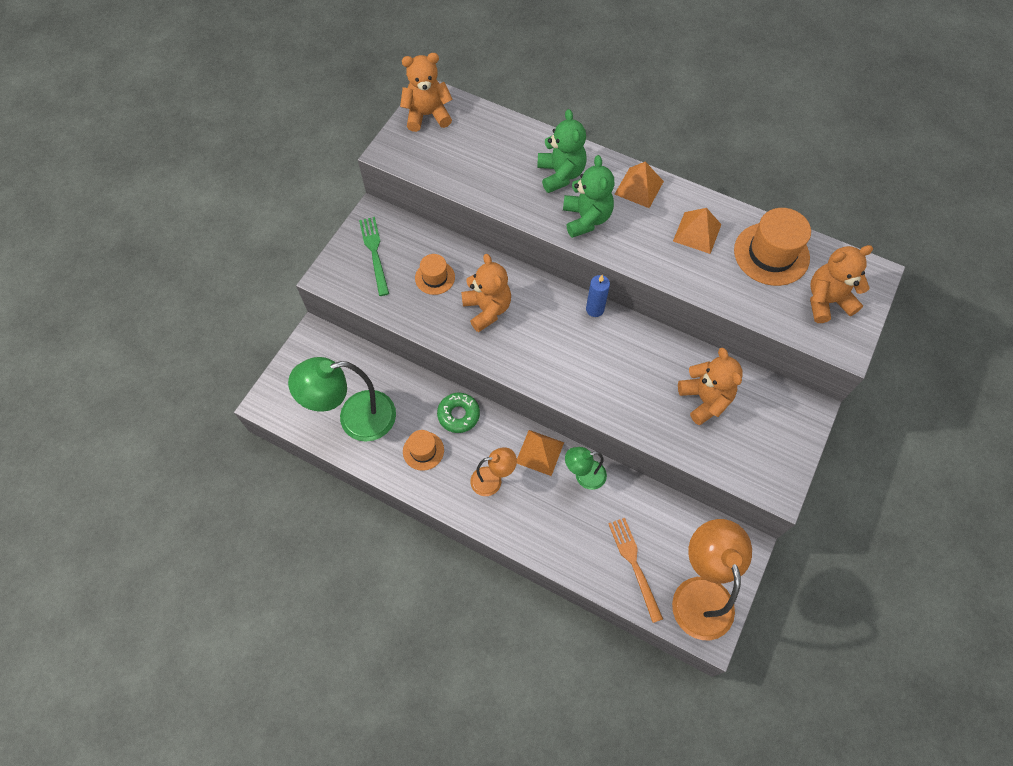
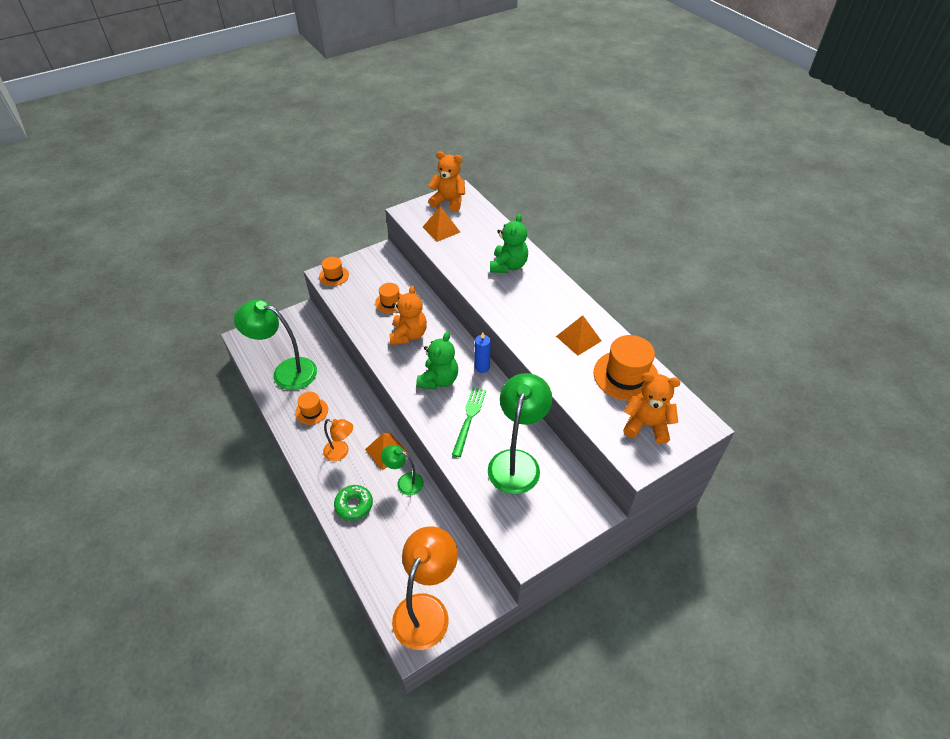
camera: 30 degrees right, 15 degrees down
green fork [359,217,389,296] -> green fork moved to [452,388,486,457]
green donut [437,393,480,433] -> green donut moved to [334,485,373,520]
green teddy bear [563,155,615,238] -> green teddy bear moved to [416,332,458,389]
orange fork [608,518,663,623] -> none
orange pyramid [615,161,664,208] -> orange pyramid moved to [423,206,460,242]
orange teddy bear [678,348,743,425] -> green lamp [488,373,552,494]
none -> orange hat [319,257,349,286]

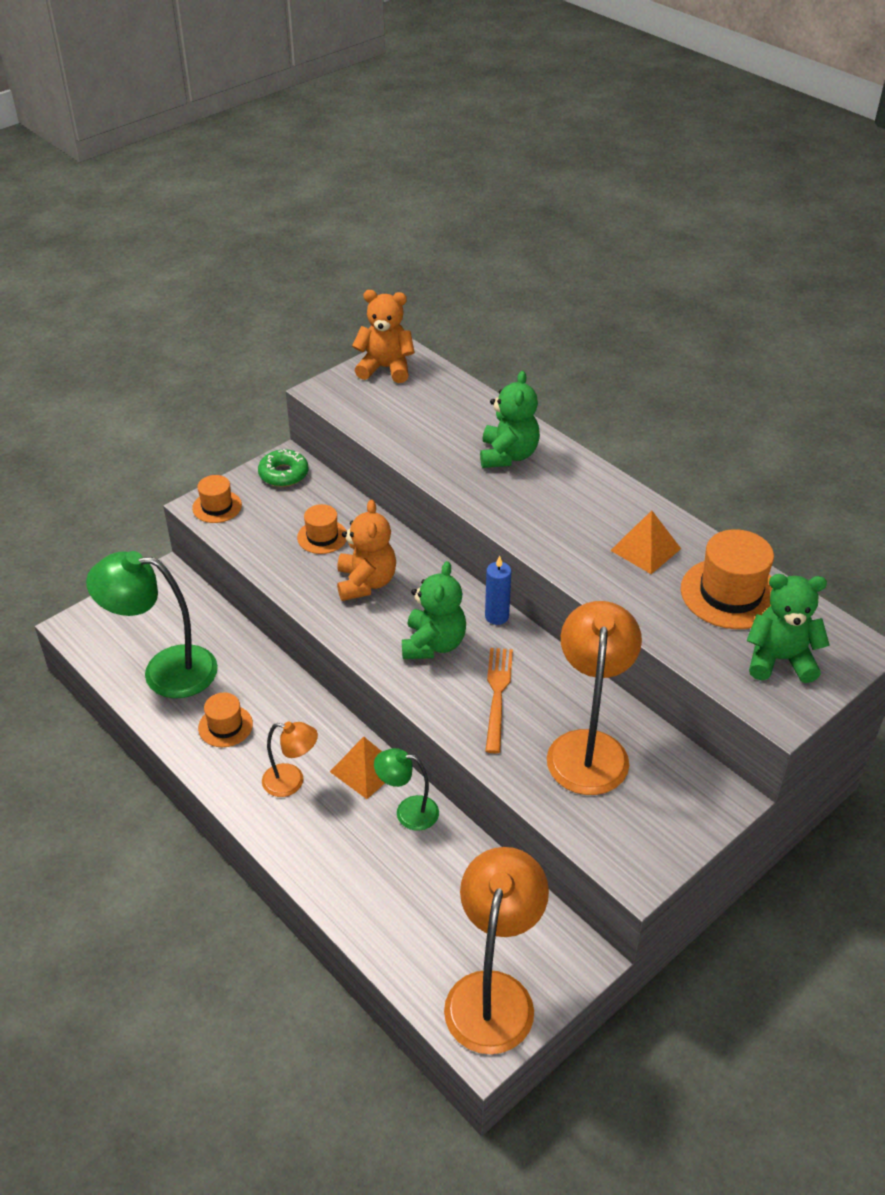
camera: 10 degrees left, 5 degrees down
green donut [334,485,373,520] -> green donut moved to [258,449,308,487]
orange pyramid [423,206,460,242] -> none
green fork [452,388,486,457] -> orange fork [485,648,513,753]
green lamp [488,373,552,494] -> orange lamp [547,601,642,795]
orange teddy bear [623,372,680,444] -> green teddy bear [746,574,830,683]

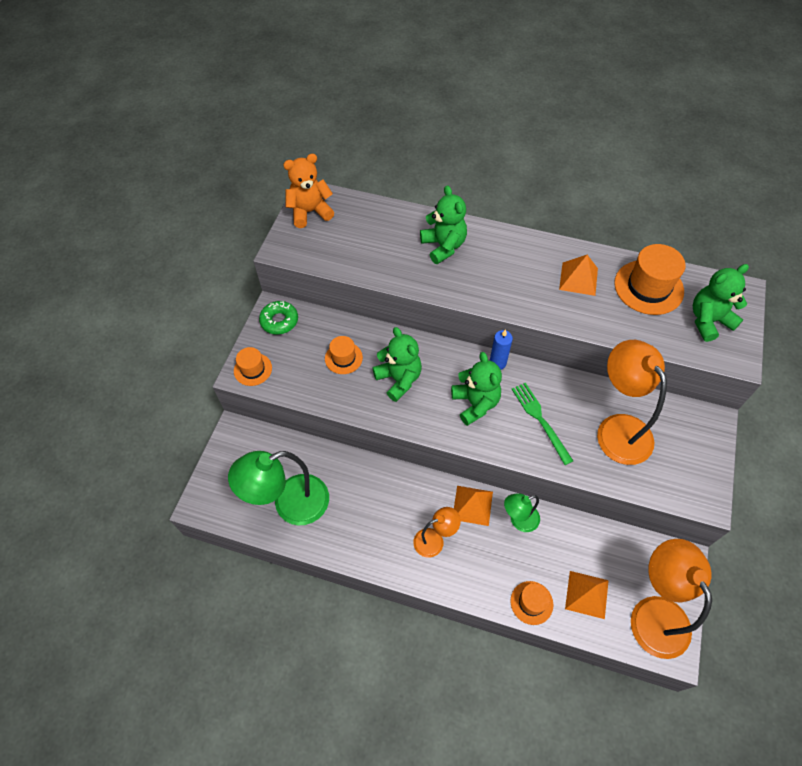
camera: 30 degrees left, 15 degrees up
orange hat [198,693,253,747] -> orange hat moved to [511,581,553,625]
orange teddy bear [337,500,396,601] -> green teddy bear [372,327,422,402]
orange fork [485,648,513,753] -> green fork [512,383,573,465]
none -> orange pyramid [565,571,609,619]

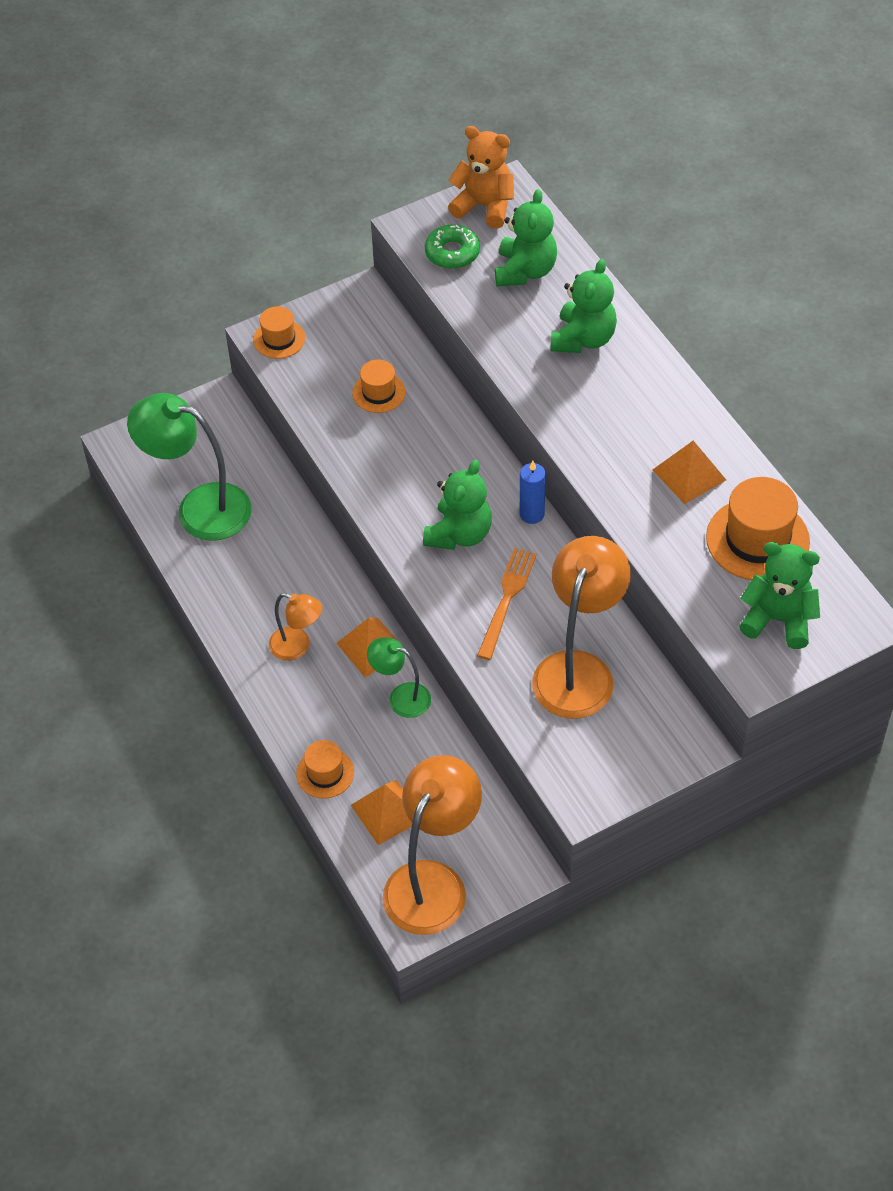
camera: 45 degrees right, 5 degrees down
green donut [259,301,298,335] -> green donut moved to [425,224,480,269]
green teddy bear [372,327,422,402] -> green teddy bear moved to [495,189,557,286]
green fork [512,383,573,465] -> orange fork [477,548,537,660]

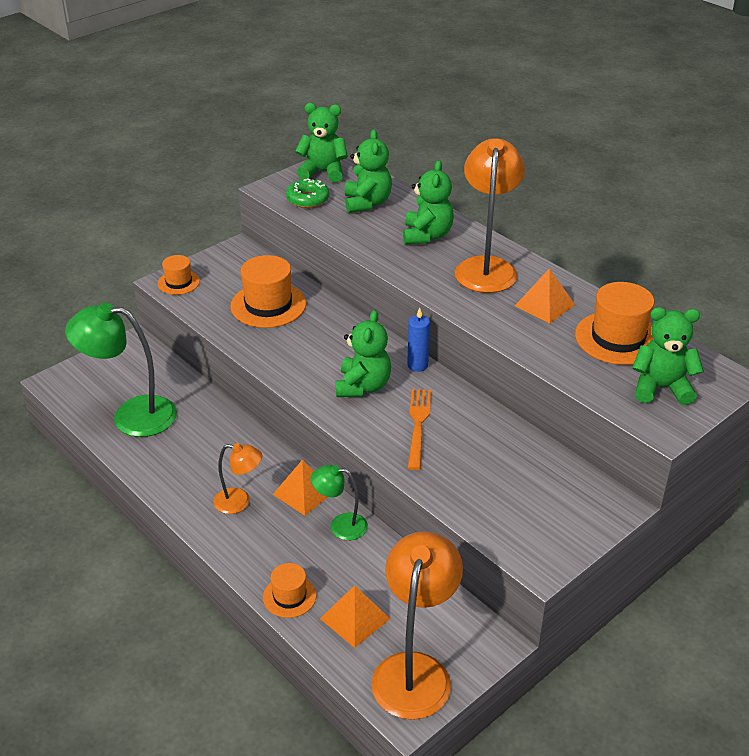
camera: 15 degrees left, 15 degrees down
orange hat [352,359,405,413] -> orange hat [230,255,306,328], size x1.75
orange teddy bear [448,126,514,229] -> green teddy bear [295,103,348,183]
orange lamp [532,536,631,719] -> orange lamp moved to [455,138,525,293]

